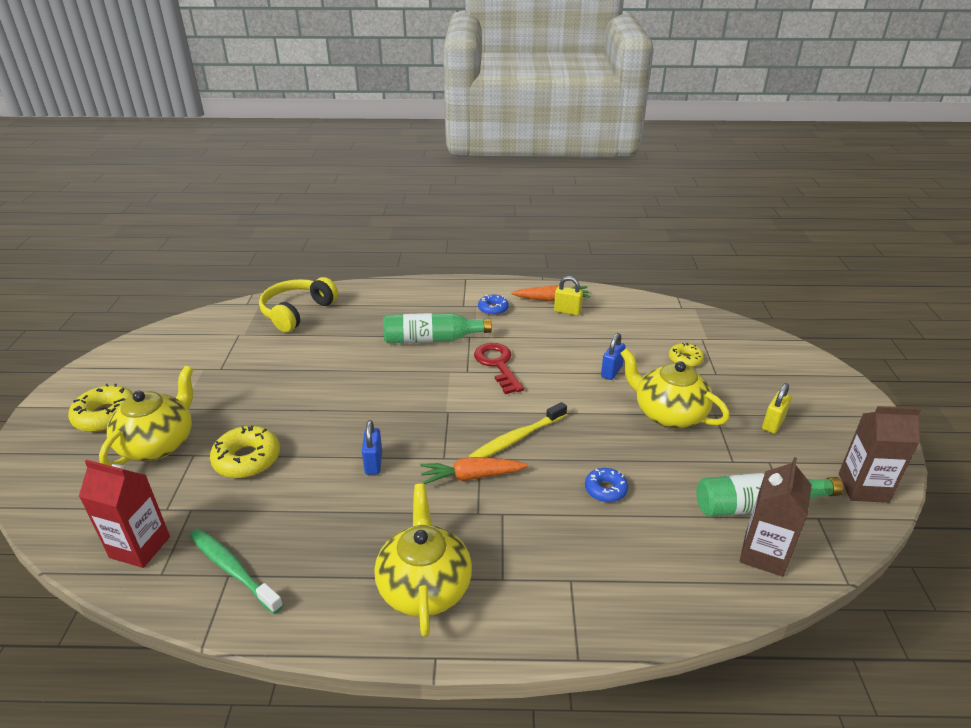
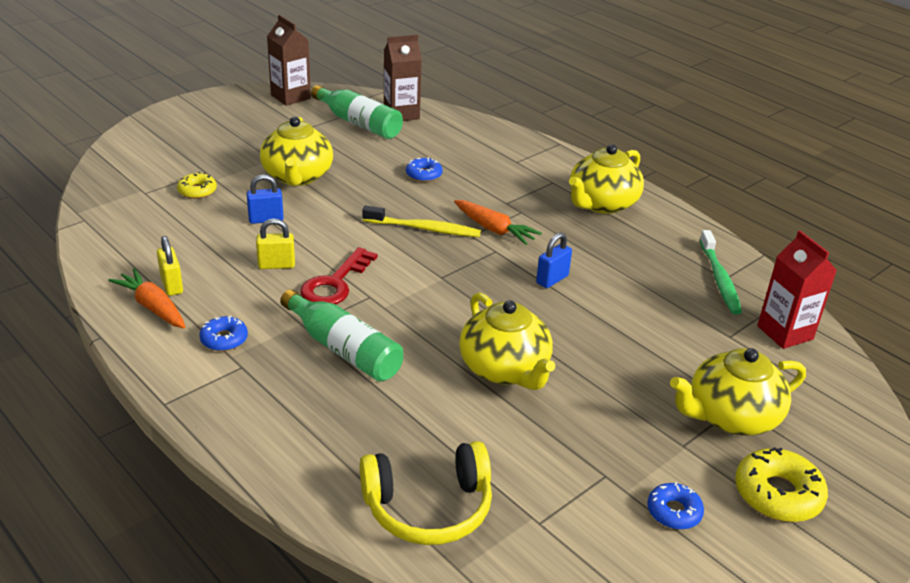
camera: 135 degrees left, 0 degrees up
yellow donut [210,425,280,478] -> none
yellow padlock [762,383,792,434] -> yellow padlock moved to [256,218,295,269]
none -> yellow teapot [459,292,555,390]
none -> blue donut [647,482,704,530]

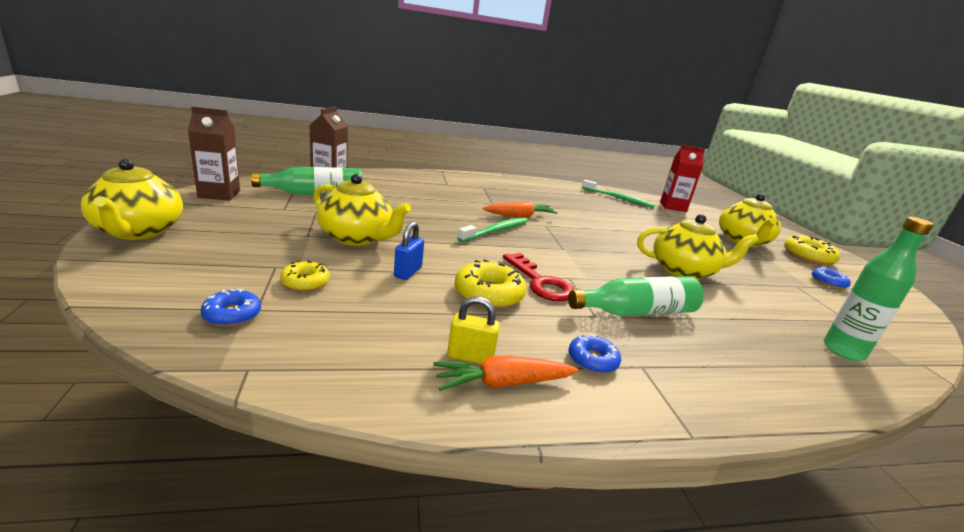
camera: 60 degrees left, 10 degrees down
yellow padlock [256,218,295,269] -> yellow donut [455,259,526,309]
yellow headphones [360,441,492,545] -> green bottle [824,217,934,361]
yellow toothbrush [362,206,481,237] -> green toothbrush [457,217,528,242]
blue donut [406,157,443,182] -> blue donut moved to [200,289,261,326]
blue padlock [536,233,572,288] -> none
yellow teapot [569,144,644,214] -> yellow teapot moved to [81,159,183,240]

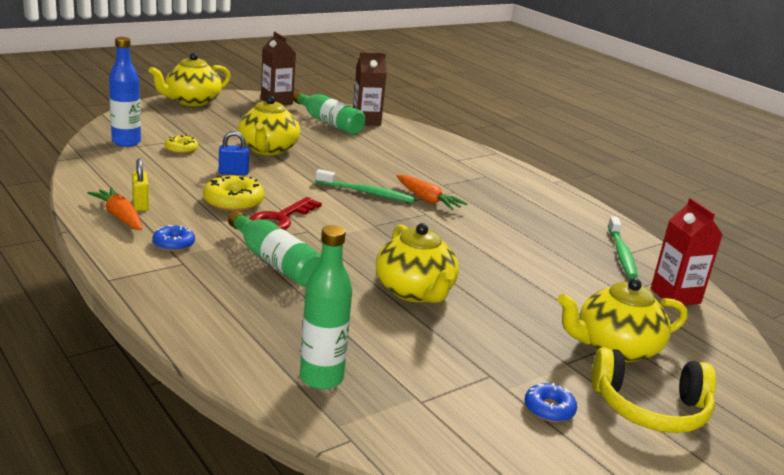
camera: 65 degrees right, 0 degrees up
blue donut [200,289,261,326] -> blue bottle [109,37,141,147]
yellow donut [784,235,840,265] -> yellow headphones [591,347,716,433]

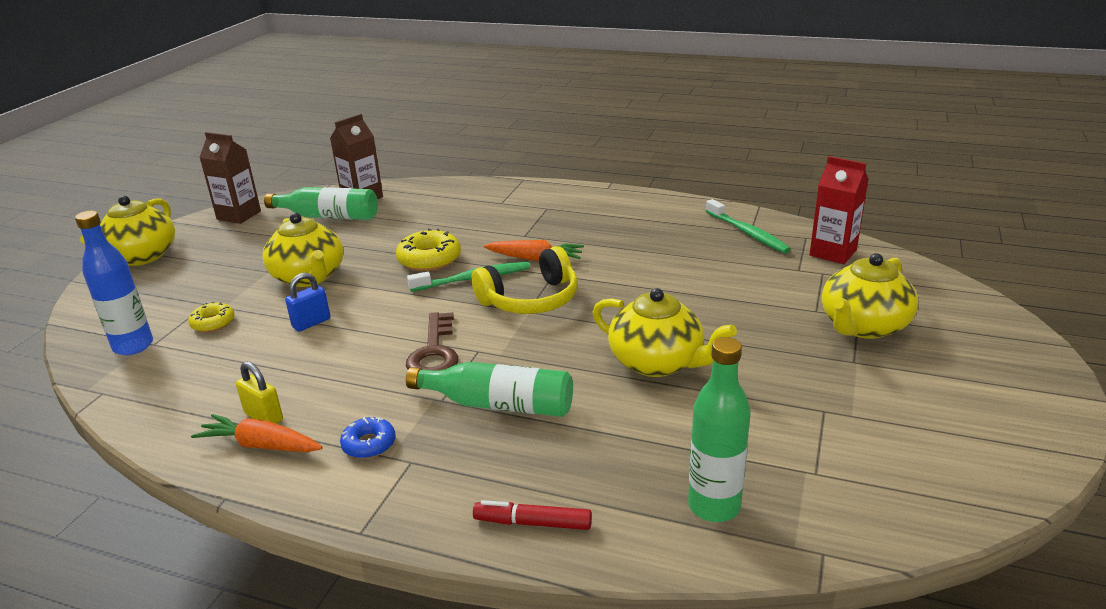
camera: 30 degrees left, 5 degrees up
yellow donut [203,175,265,212] -> yellow donut moved to [396,228,461,271]
red key [249,197,322,230] -> brown key [406,312,459,371]
blue donut [525,383,577,422] -> none
yellow headphones [591,347,716,433] -> yellow headphones moved to [472,246,578,314]
none -> red marker [473,500,592,530]

